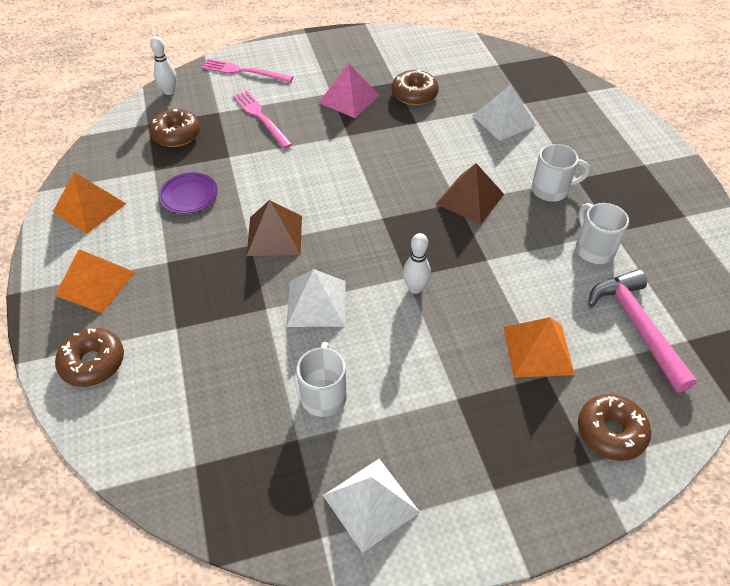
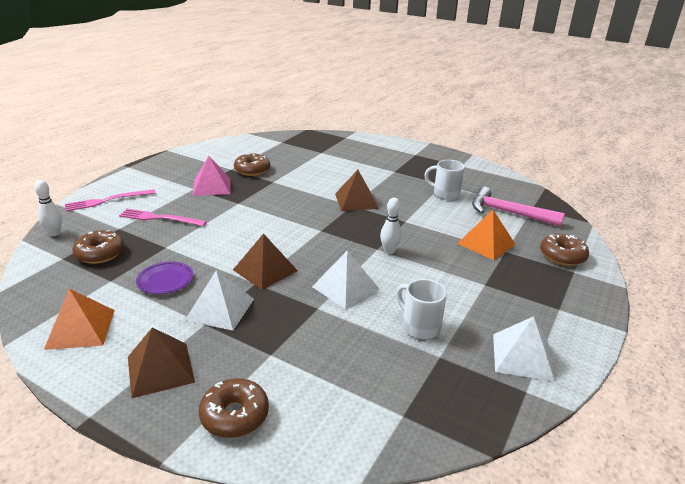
camera: 45 degrees left, 20 degrees down
orange pyramid [55,249,135,313] -> brown pyramid [128,327,195,398]
white pyramid [472,85,536,141] -> white pyramid moved to [185,270,254,331]
white mug [531,144,590,202] -> none

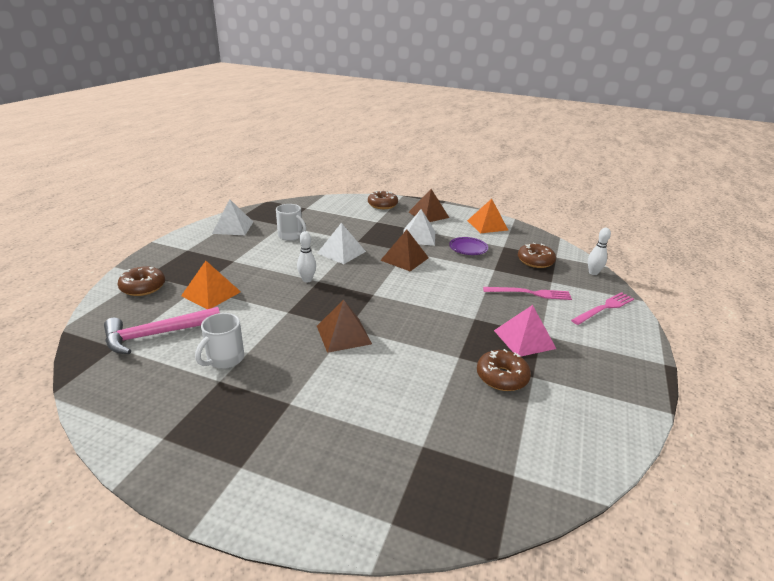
camera: 170 degrees right, 0 degrees up
white mug [424,160,465,200] -> white mug turned 105 degrees clockwise [195,313,244,369]
pink hammer [472,187,565,227] -> pink hammer turned 135 degrees clockwise [104,307,220,354]

